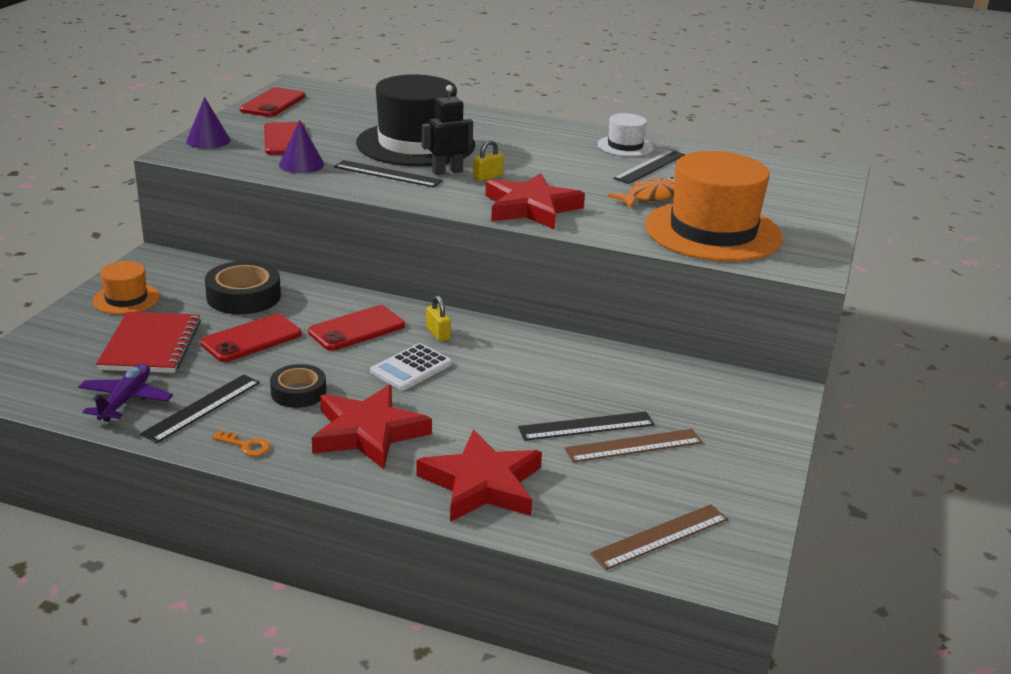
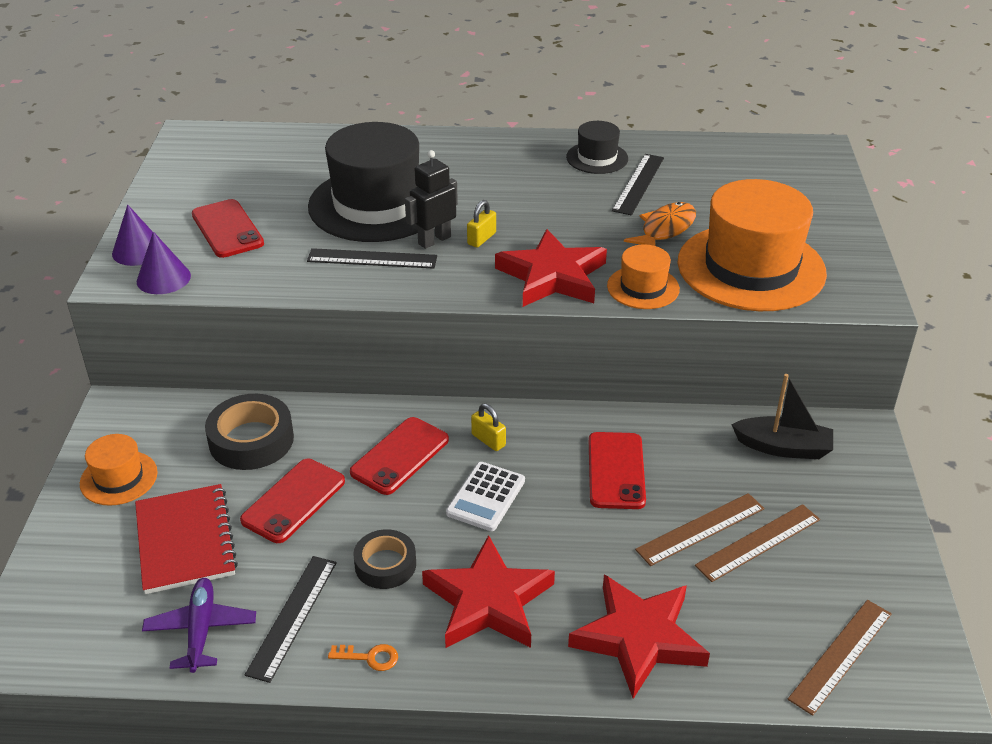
camera: 15 degrees left, 10 degrees up
red phone [240,87,305,117] -> red phone moved to [589,432,646,509]
purple cone [279,120,324,173] -> purple cone moved to [137,232,191,294]
black ruler [518,411,655,441] -> brown ruler [635,493,764,566]
white hat [597,113,654,157] -> black hat [566,121,628,174]
none -> orange hat [607,244,680,309]
none -> black boat [731,374,833,459]

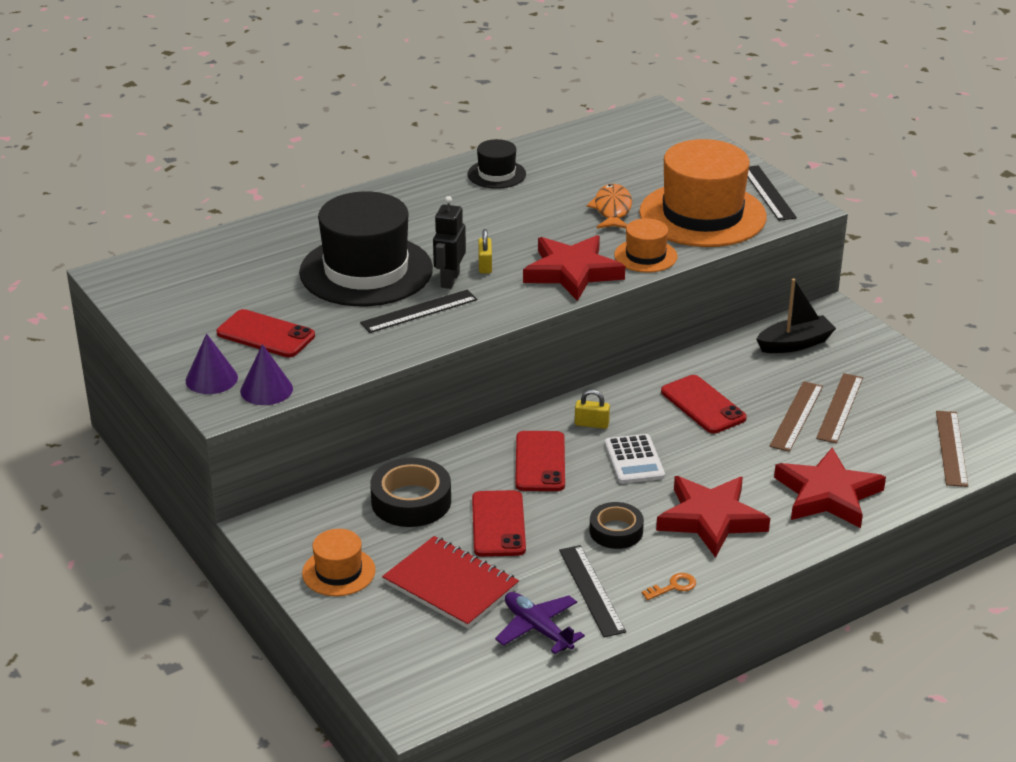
camera: 35 degrees left, 5 degrees down
black ruler [612,154,664,215] -> black ruler moved to [748,165,797,221]

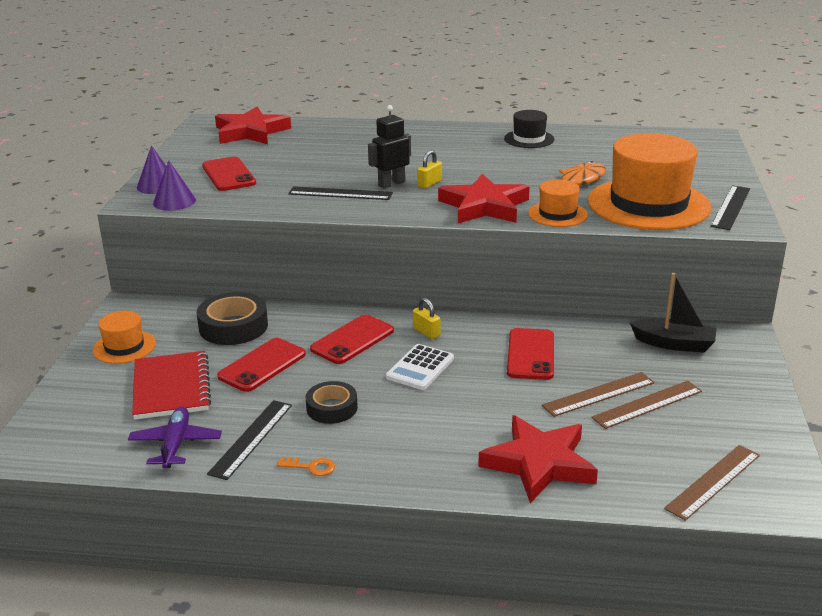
camera: 40 degrees right, 5 degrees down
black hat [299,191,433,306] -> none
red star [656,476,770,558] -> red star moved to [215,106,291,144]

